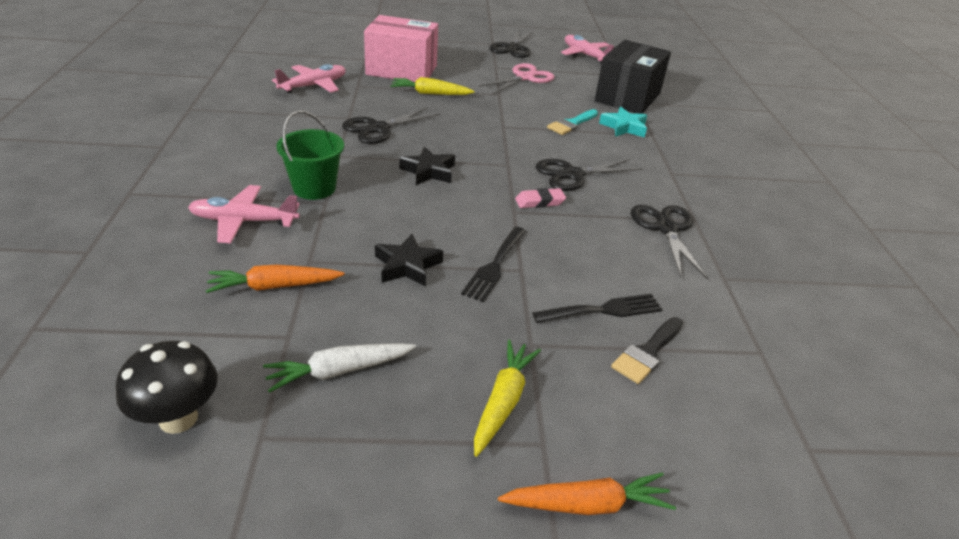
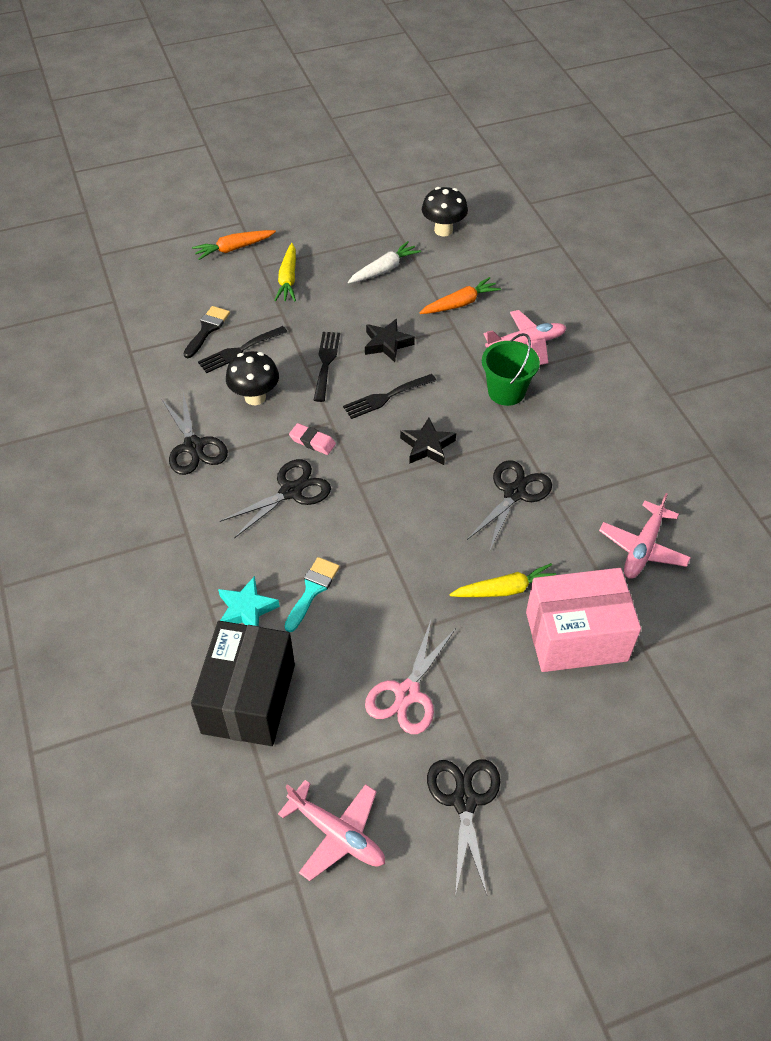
camera: 165 degrees right, 15 degrees up
pink eraser [515,188,566,208] -> pink eraser turned 60 degrees clockwise [289,423,336,455]
none -> black mushroom [226,351,279,405]
none -> black fork [343,374,437,419]

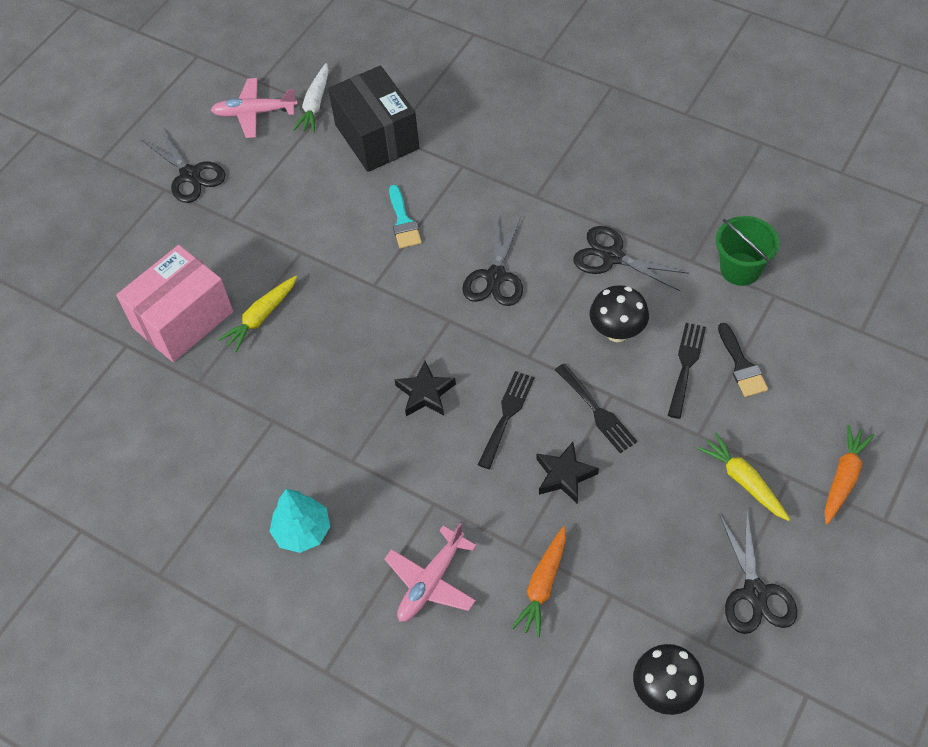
camera: 145 degrees right, 5 degrees up
turquoise star [218,576,280,626] -> none
pink eraser [289,423,336,455] -> none
white carrot [348,241,421,284] -> white carrot moved to [293,63,329,133]
pink scissors [365,620,456,734] -> none
black scissors [467,460,552,552] -> black scissors moved to [719,508,797,634]
green bucket [482,333,540,406] -> green bucket moved to [716,216,780,286]
pink plane [599,493,691,579] -> none
none -> turquoise tree [269,489,330,553]

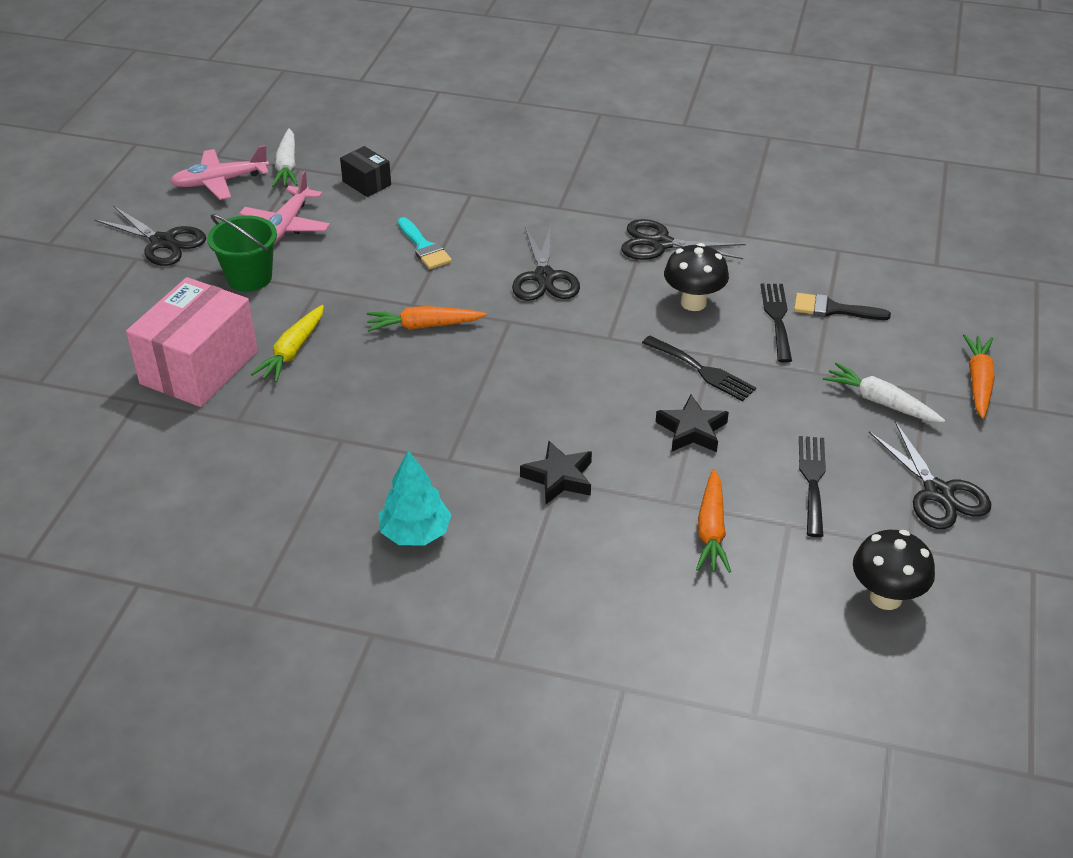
camera: 20 degrees left, 15 degrees down
black box [328,65,419,172] -> black box [340,146,391,197], size x0.48
pink plane [384,523,477,622] -> pink plane moved to [239,171,330,244]
black star [394,361,456,416] -> black star moved to [520,441,592,504]
black fork [478,371,535,469] -> black fork moved to [799,436,826,537]
yellow carrot [697,432,790,521] -> white carrot [823,363,945,422]
green bucket [716,216,780,286] -> green bucket moved to [207,214,277,292]
black brush [718,323,768,397] -> black brush turned 135 degrees clockwise [794,293,891,320]
none -> orange carrot [367,306,486,332]

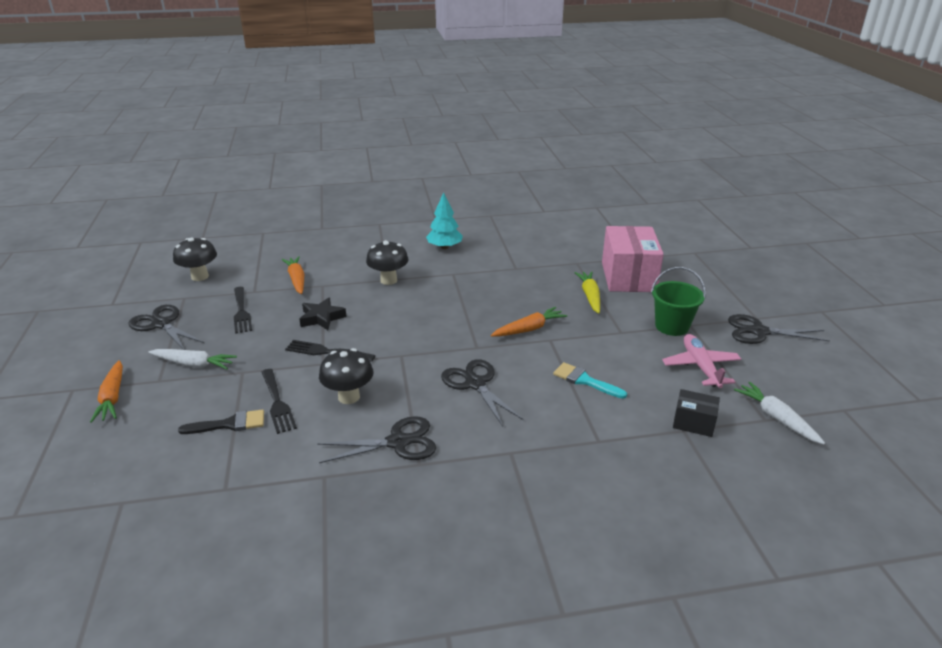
camera: 155 degrees right, 10 degrees down
pink plane [170,145,269,200] -> none
black star [520,441,592,504] -> black mushroom [366,240,409,285]

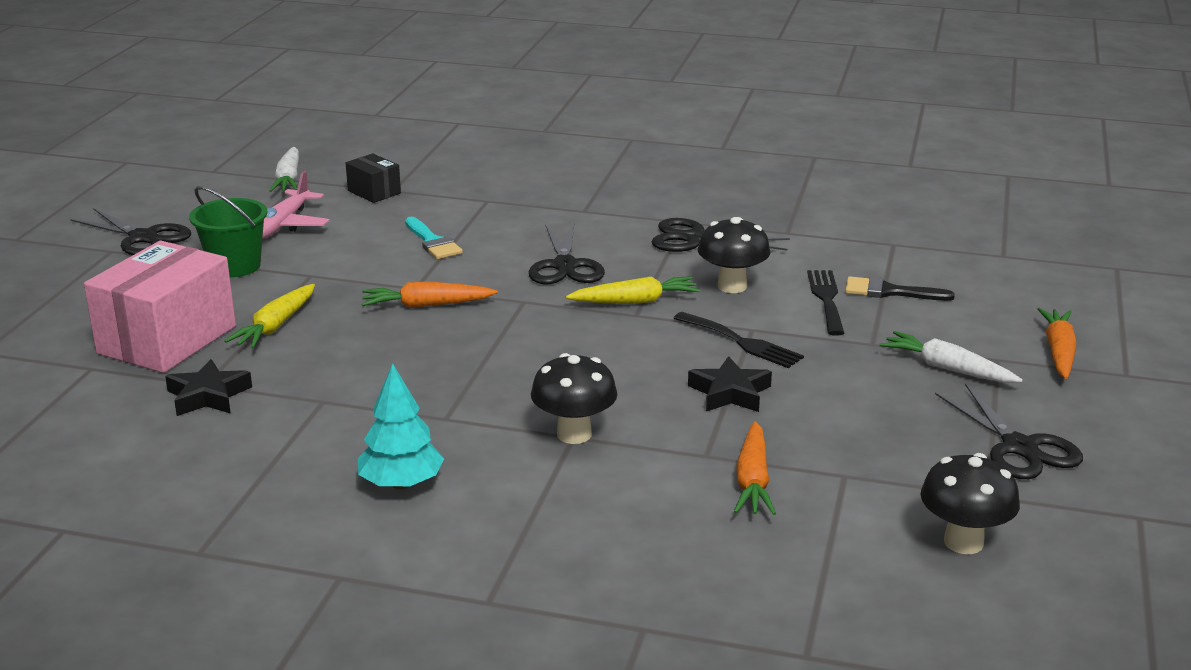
camera: 155 degrees left, 5 degrees down
black fork [234,287,252,334] -> none
none -> black star [165,359,252,416]
none -> yellow carrot [566,276,700,304]

